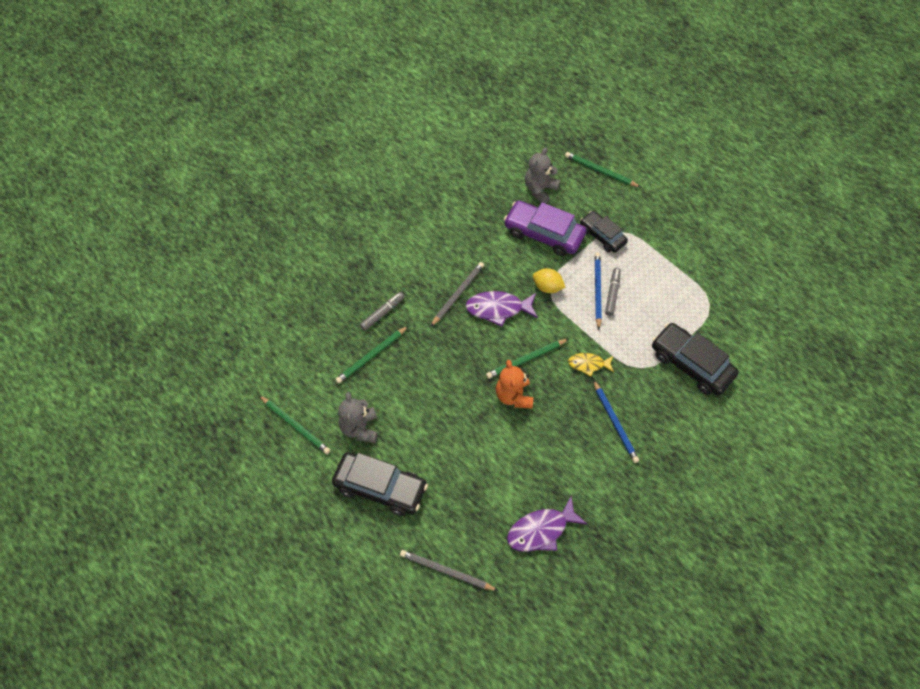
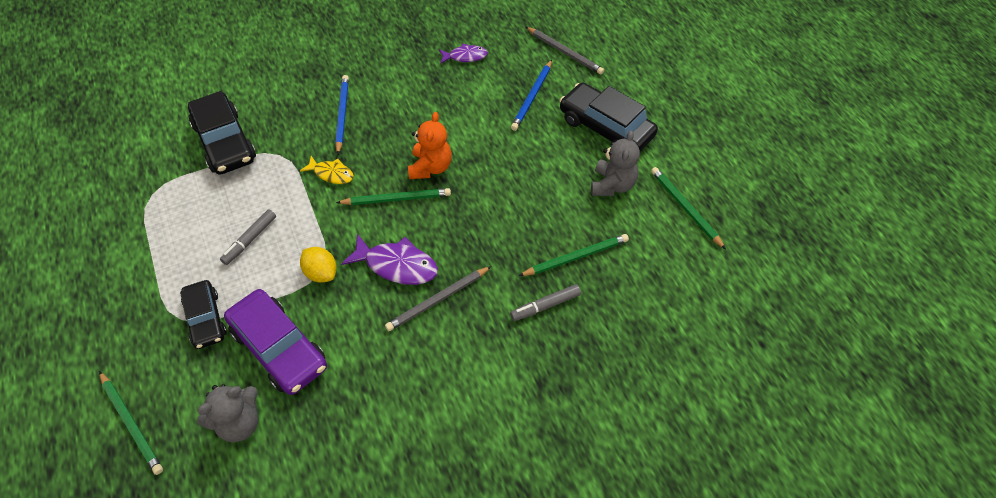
camera: 160 degrees left, 5 degrees down
purple fish [507,497,587,552] -> purple fish [439,43,488,64], size x0.62
blue pencil [594,252,602,330] -> blue pencil moved to [511,60,552,131]

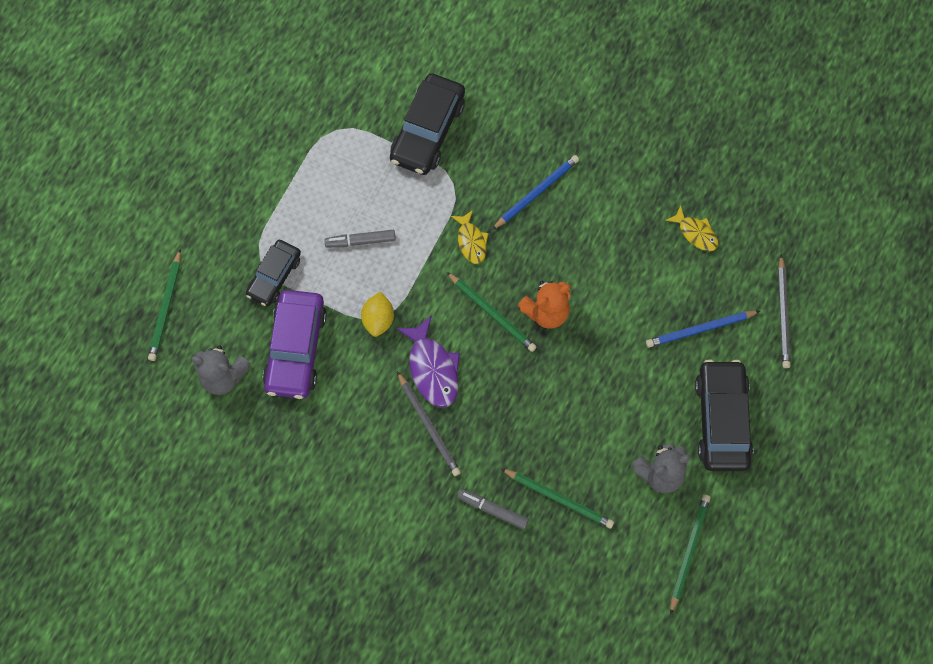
camera: 50 degrees right, 15 degrees up
grey pencil [385,266,492,331] -> grey pencil turned 135 degrees counterclockwise [397,371,461,476]
purple fish [439,43,488,64] -> yellow fish [665,205,718,251]

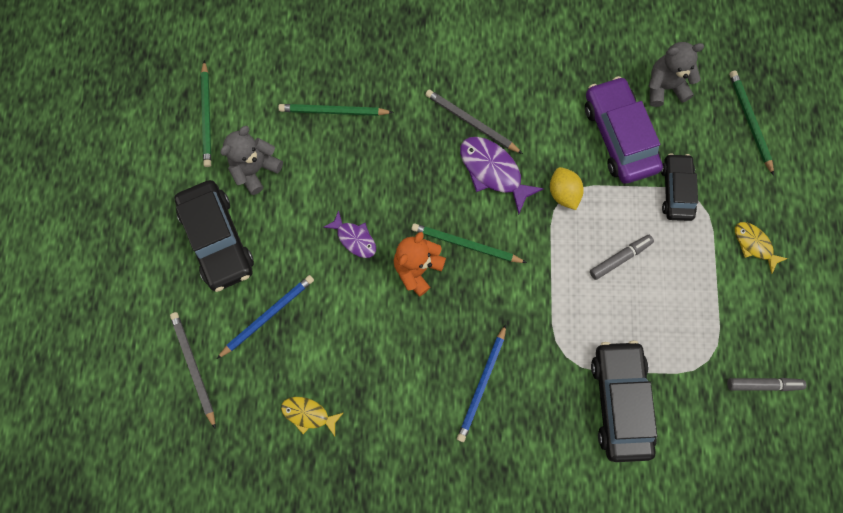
camera: 155 degrees right, 5 degrees up
yellow fish [451,210,489,264] -> yellow fish moved to [735,222,788,274]
grey marker [457,489,529,529] -> grey marker moved to [727,378,806,391]
none -> purple fish [323,210,376,258]

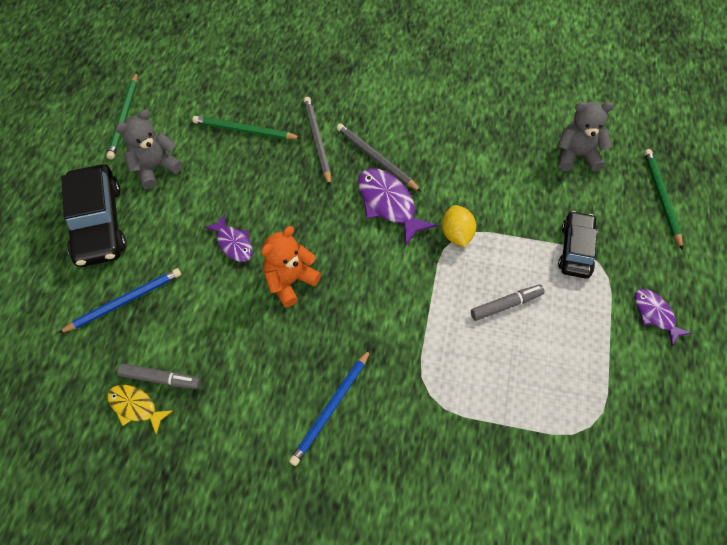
camera: 10 degrees right, 15 degrees down
grey pencil [170,312,215,428] -> grey pencil moved to [304,97,331,186]
green pencil [411,223,527,263] -> none
purple car [585,76,663,184] -> none
black car [591,340,657,462] -> none
grey marker [727,378,806,391] -> grey marker moved to [117,363,200,389]
yellow fish [735,222,788,274] -> purple fish [634,289,691,346]

